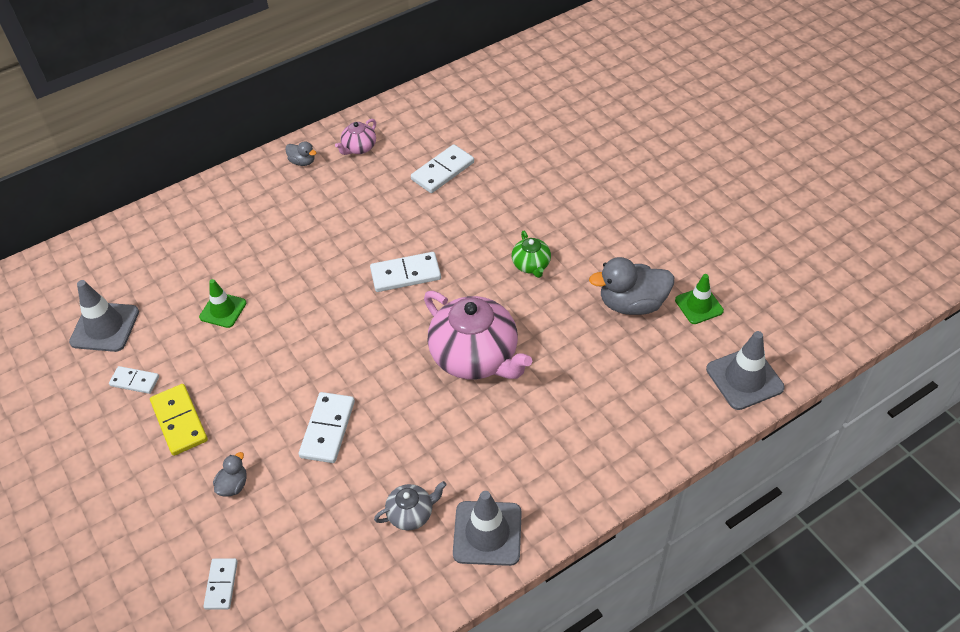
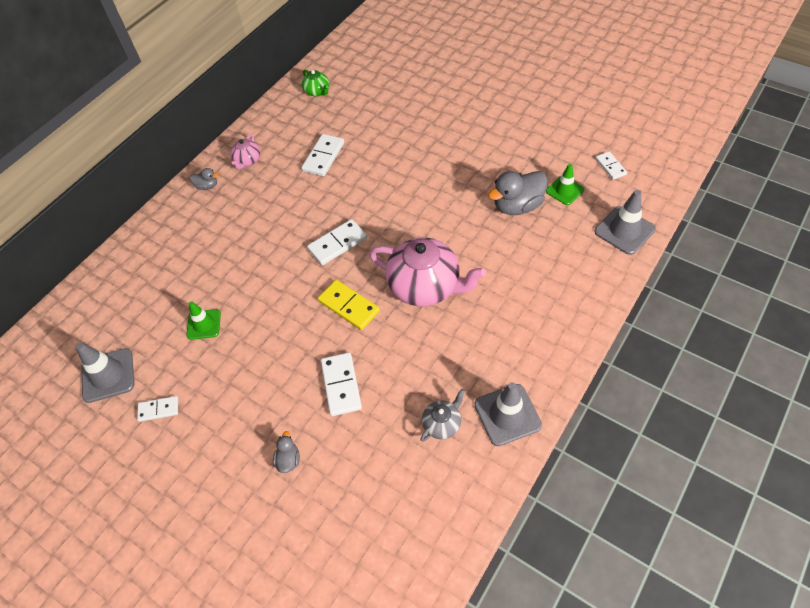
camera: 20 degrees left, 5 degrees up
yellow domino [150,384,208,456] -> yellow domino moved to [318,280,380,330]
white domino [203,558,238,610] -> white domino moved to [595,151,627,180]
green teapot [512,231,551,278] -> green teapot moved to [302,69,329,97]

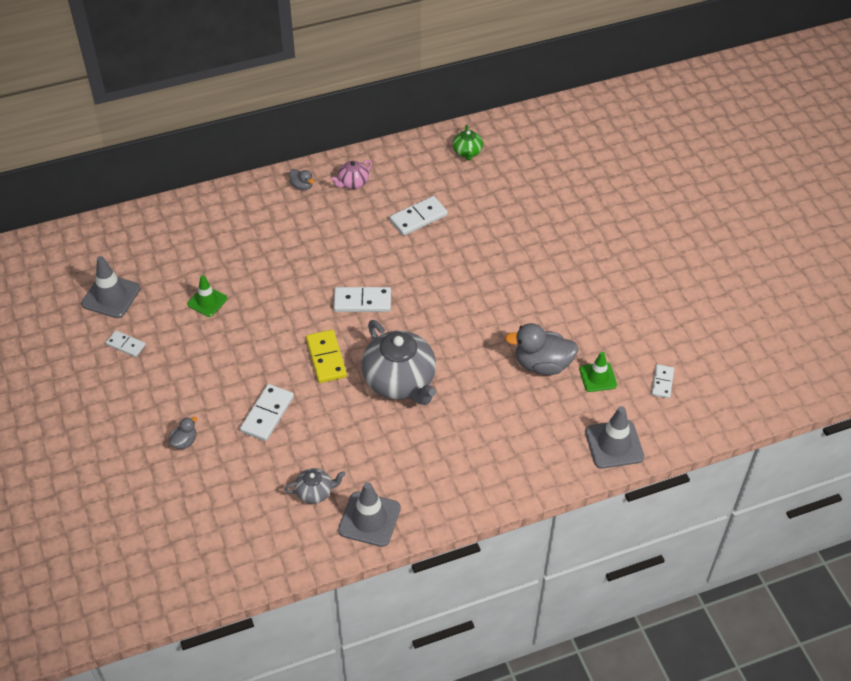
camera: 30 degrees right, 5 degrees down
pink teapot [369,237,486,306] -> grey teapot [361,320,436,405]

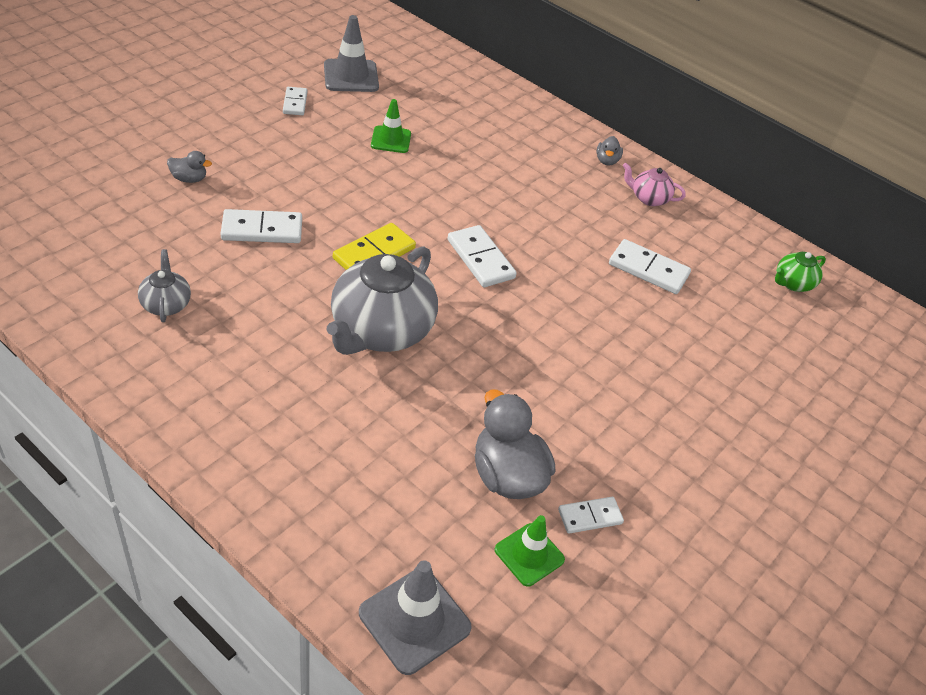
camera: 55 degrees right, 5 degrees down
grey teapot [284,468,345,504] -> grey teapot turned 150 degrees counterclockwise [138,249,191,322]
grey traffic cone [338,482,401,547] -> none
white domino [651,364,674,398] -> white domino moved to [558,497,624,534]

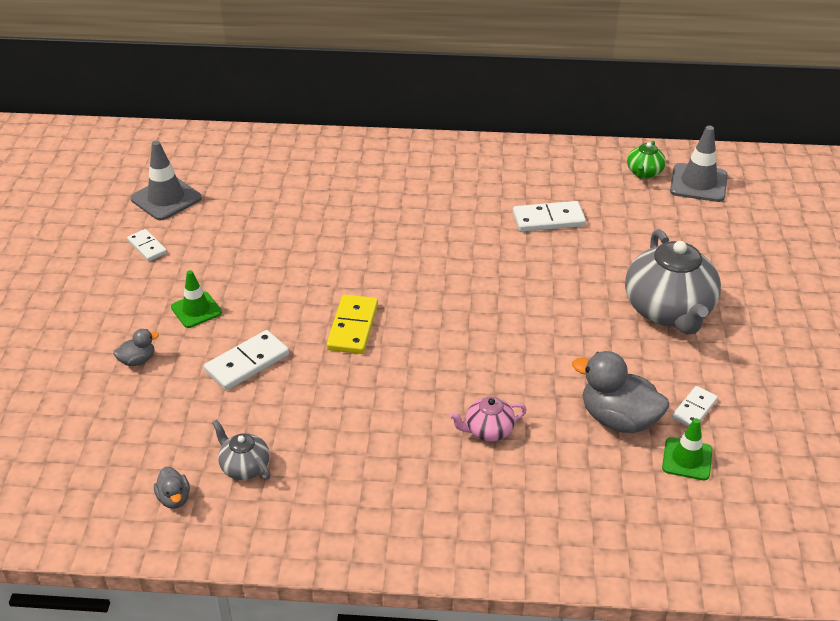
camera: 30 degrees left, 5 degrees down
grey teapot [327,246,438,355] -> grey teapot moved to [625,229,721,335]
grey traffic cone [359,560,472,675] -> grey traffic cone moved to [670,126,727,202]
green traffic cone [371,99,411,153] -> green traffic cone moved to [171,270,222,328]
white domino [448,225,517,287] -> none
grey duck [596,136,623,166] -> grey duck moved to [154,467,190,509]
pink teapot [623,163,686,206] -> pink teapot moved to [449,397,527,442]

